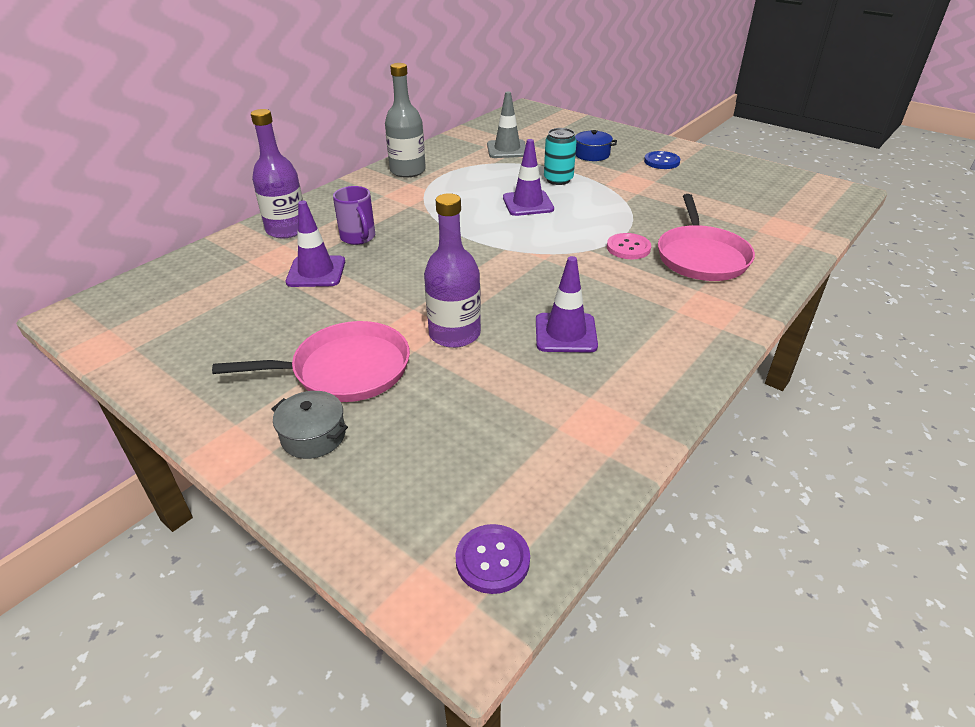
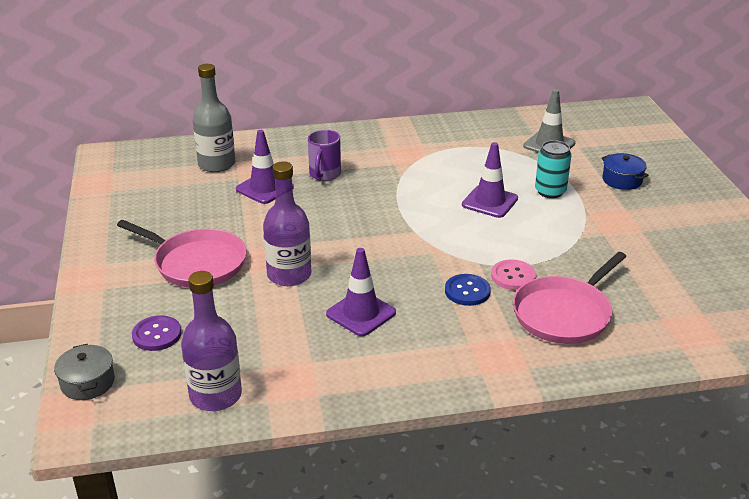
camera: 40 degrees right, 5 degrees down
purple bottle [251,109,303,238] -> purple bottle moved to [181,271,242,411]
grey pot [271,391,348,459] -> grey pot moved to [54,344,115,400]
grey bottle [385,63,426,178] -> grey bottle moved to [193,64,235,172]
purple button [455,524,530,594] -> purple button moved to [132,315,182,351]
blue button [644,151,680,169] -> blue button moved to [445,274,491,306]

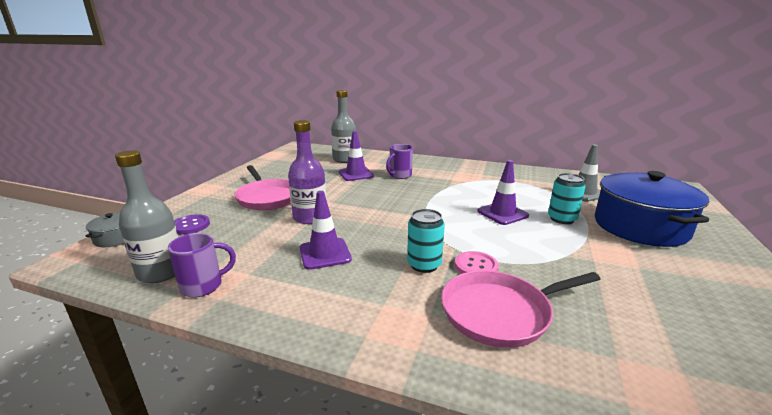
camera: 30 degrees right, 10 degrees down
purple bottle [181,271,242,411] -> grey bottle [115,150,178,283]
blue button [445,274,491,306] -> turquoise can [407,209,445,273]
blue pot [601,153,648,190] -> blue pot [595,171,709,247], size x2.28
none -> purple mug [168,233,236,297]

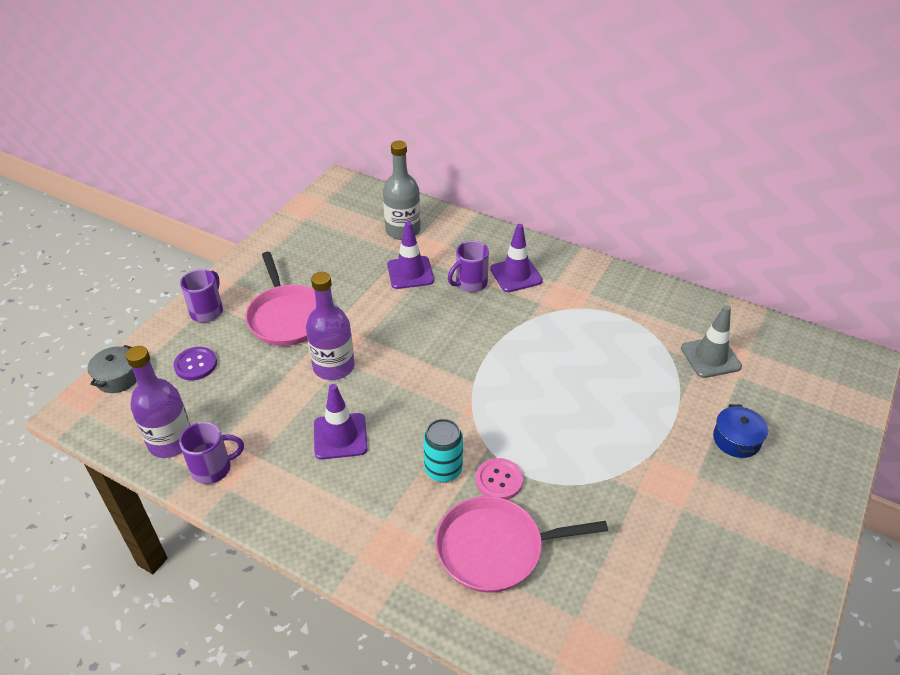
camera: 10 degrees right, 20 degrees up
grey bottle [115,150,178,283] -> purple bottle [126,346,190,458]
purple traffic cone [478,160,529,225] -> purple traffic cone moved to [490,224,543,292]
turquoise can [548,173,586,224] -> none
blue pot [595,171,709,247] -> blue pot [713,404,768,458], size x0.44
none -> purple mug [180,269,223,322]

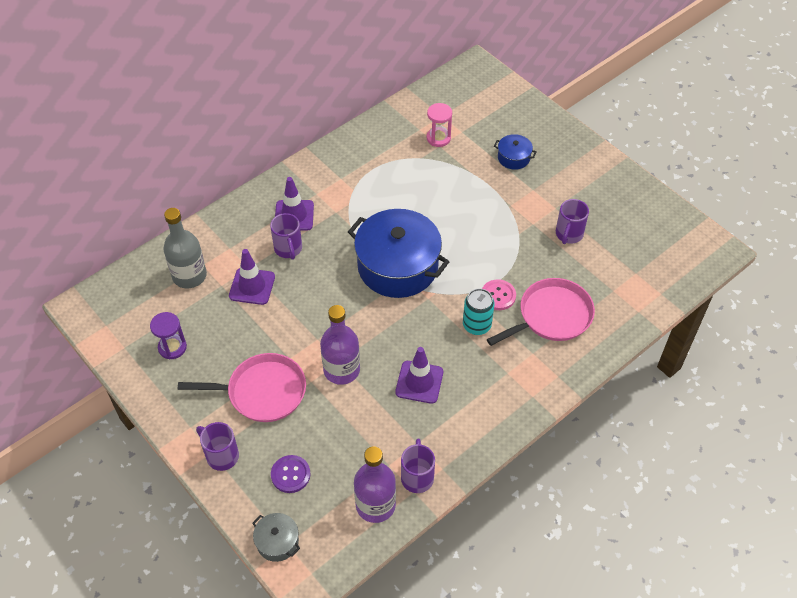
camera: 70 degrees left, 10 degrees up
pink pan [435,496,608,593] -> pink pan turned 135 degrees counterclockwise [487,278,595,346]
grey traffic cone [681,305,742,378] -> pink hourglass [427,103,452,147]
none -> purple hourglass [150,312,187,359]
none -> blue pot [348,209,449,298]
none -> purple mug [556,199,589,244]

